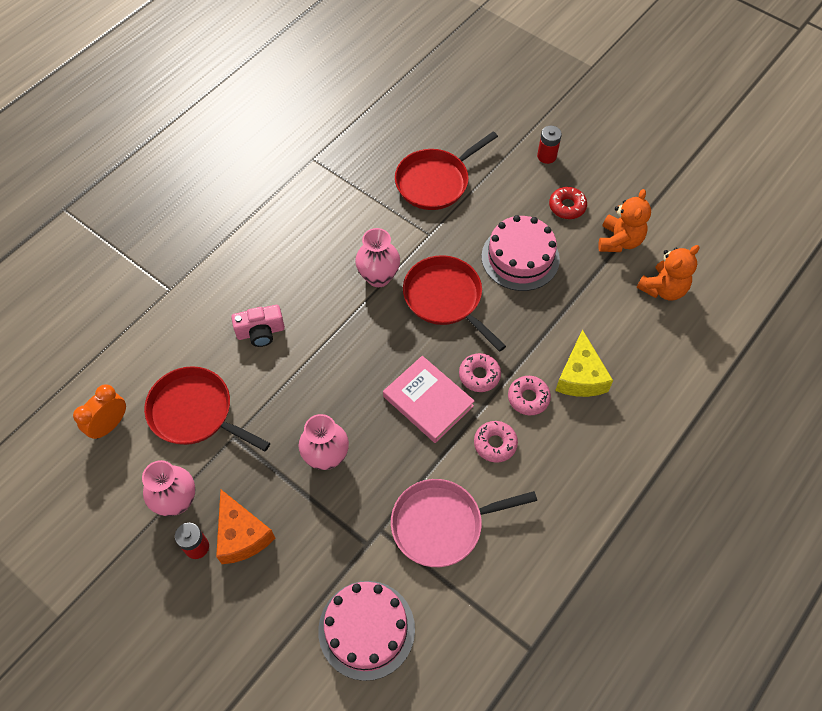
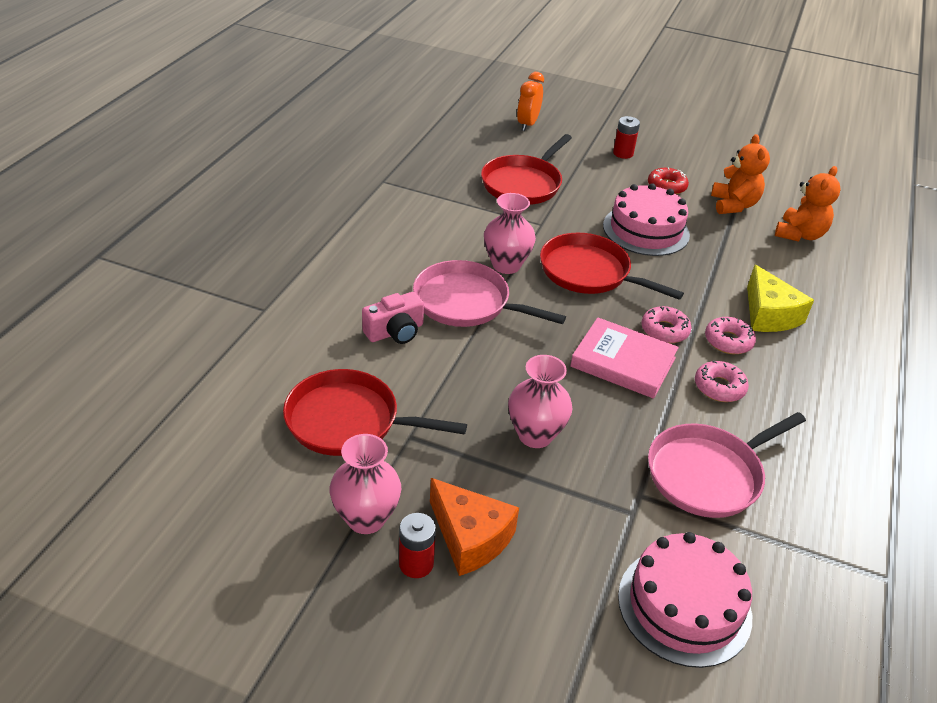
camera: 20 degrees left, 20 degrees down
orange clock [73,384,126,440] -> orange clock moved to [517,72,544,131]
none -> pink pan [413,260,566,327]

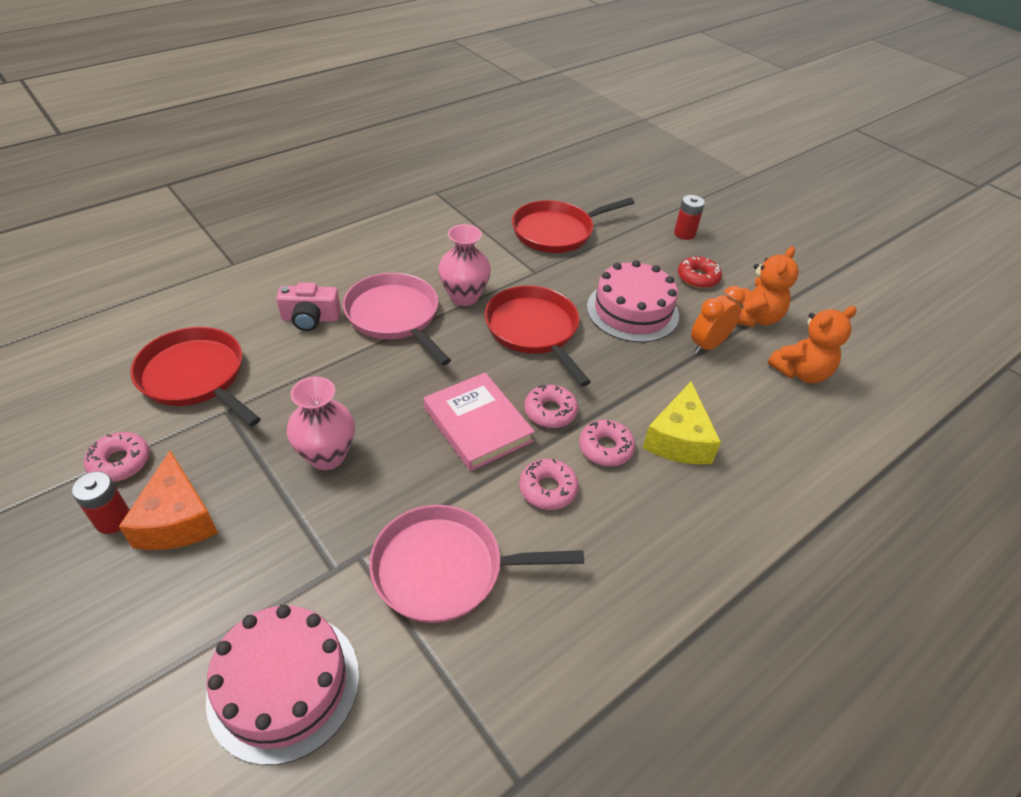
camera: 30 degrees right, 5 degrees up
pink vase [330,434,401,534] -> pink donut [84,432,150,482]
orange clock [517,72,544,131] -> orange clock moved to [691,286,745,354]

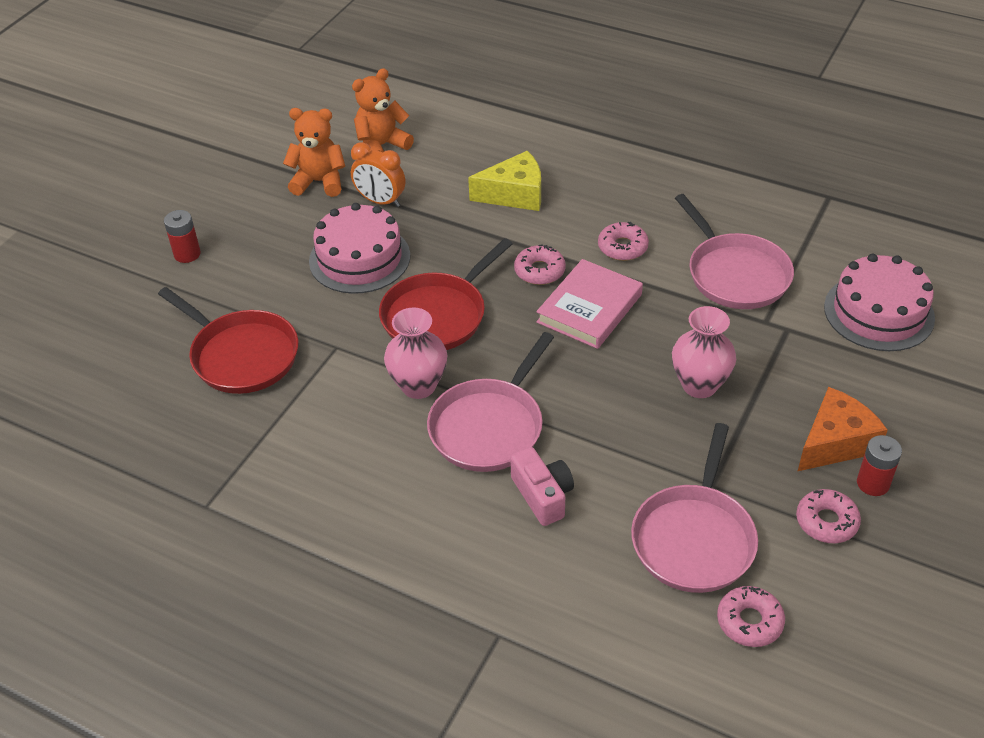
camera: 110 degrees left, 0 degrees up
red pan [130,327,261,427] -> pink pan [631,423,758,593]
pink donut [579,420,635,466] -> pink donut moved to [717,586,785,647]
red donut [678,256,722,288] -> none
orange teddy bear [768,306,857,383] -> orange teddy bear turned 75 degrees counterclockwise [352,68,414,152]

